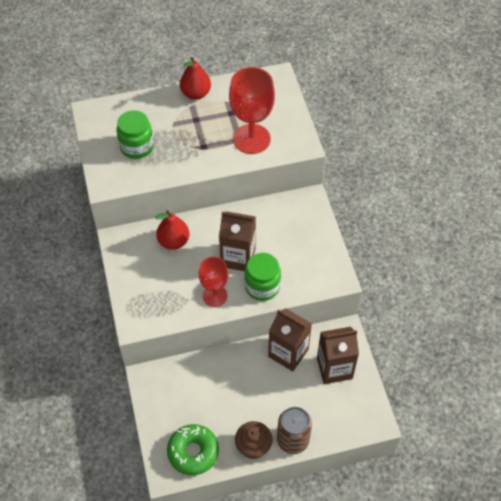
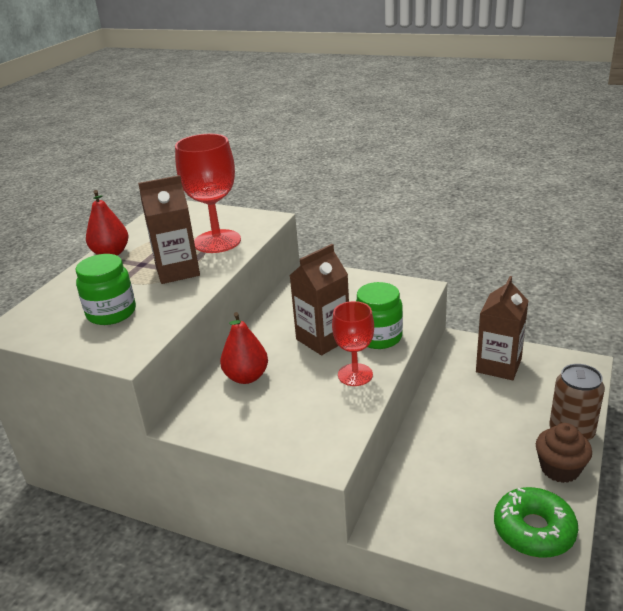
camera: 50 degrees left, 25 degrees down
brown carton [268,308,312,371] -> brown carton moved to [138,175,200,284]

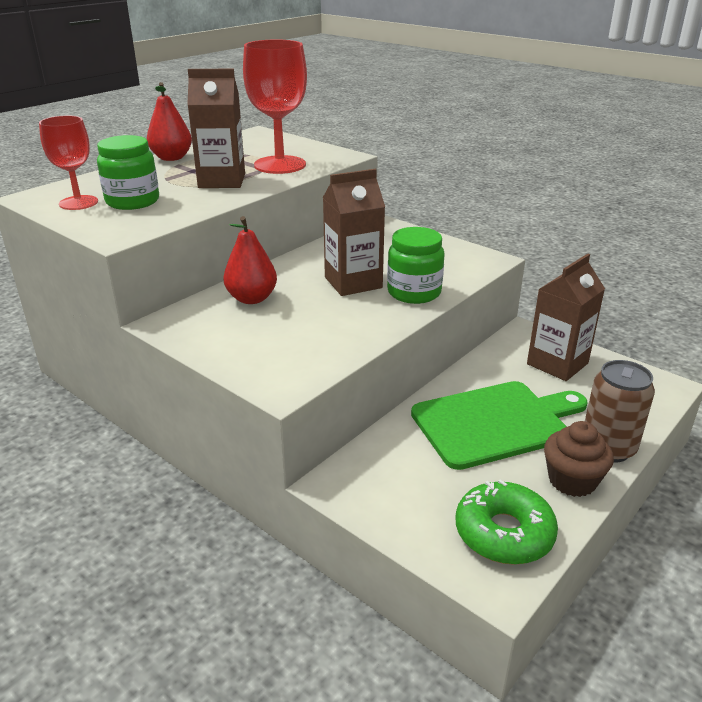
camera: 15 degrees right, 0 degrees up
red goblet [332,301,374,386] -> red goblet moved to [39,116,98,210]
none -> green cutting board [411,381,587,470]

